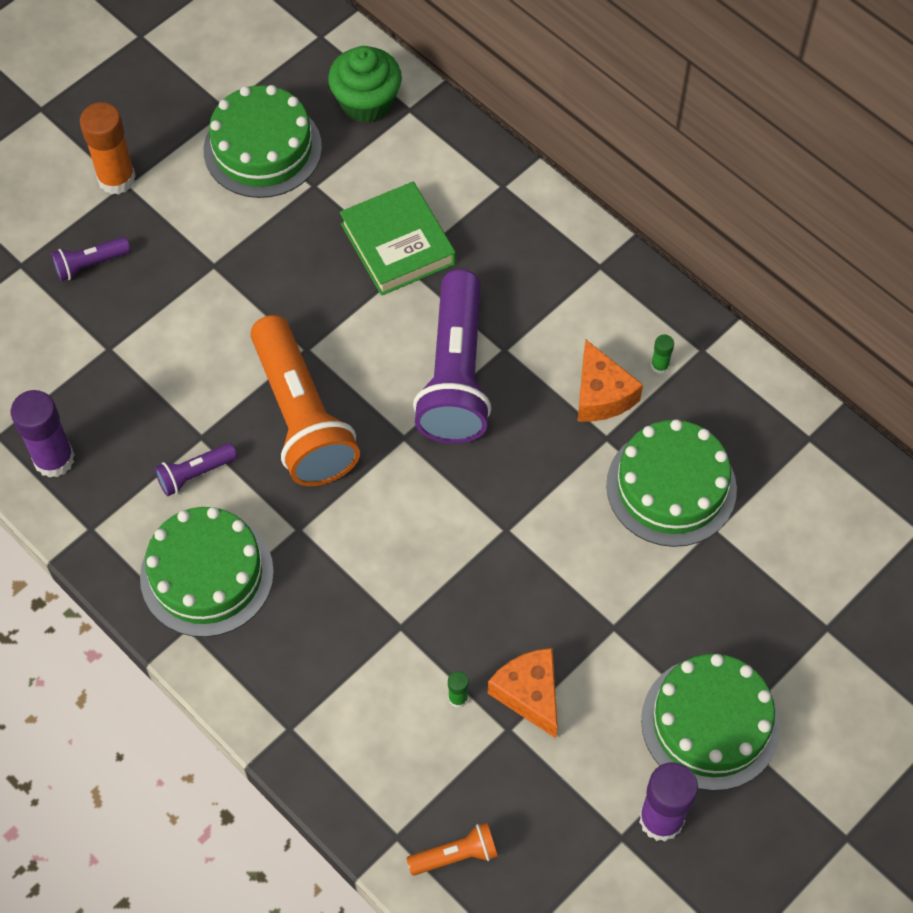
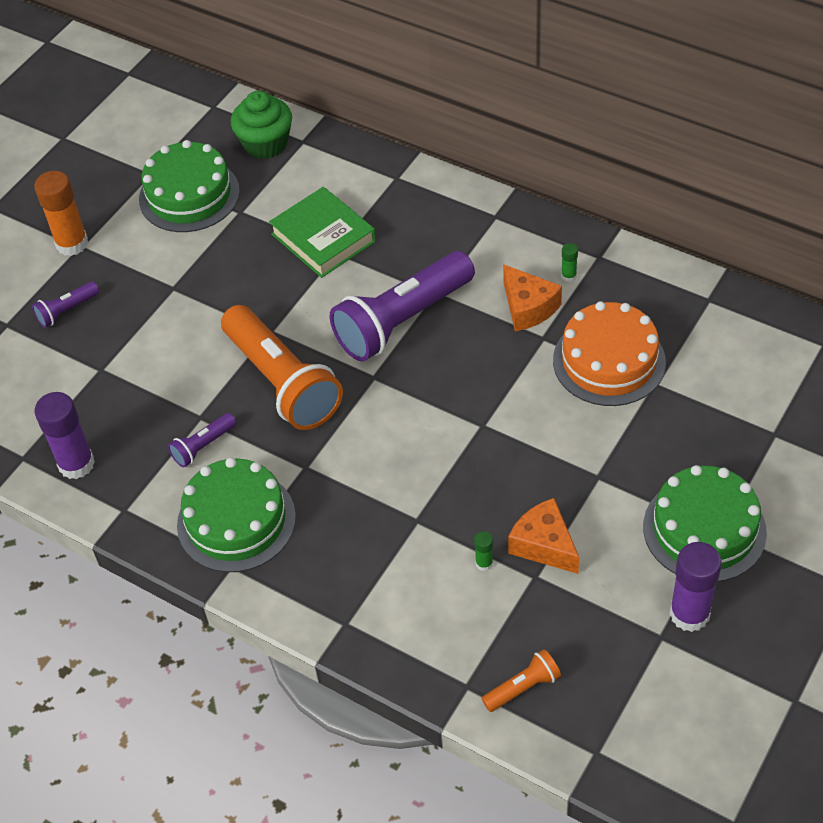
camera: 10 degrees left, 10 degrees down
purple flashlight [413,269,491,444] -> purple flashlight turned 60 degrees clockwise [330,251,475,362]
green cake [606,419,737,547] -> orange cake [553,301,666,406]

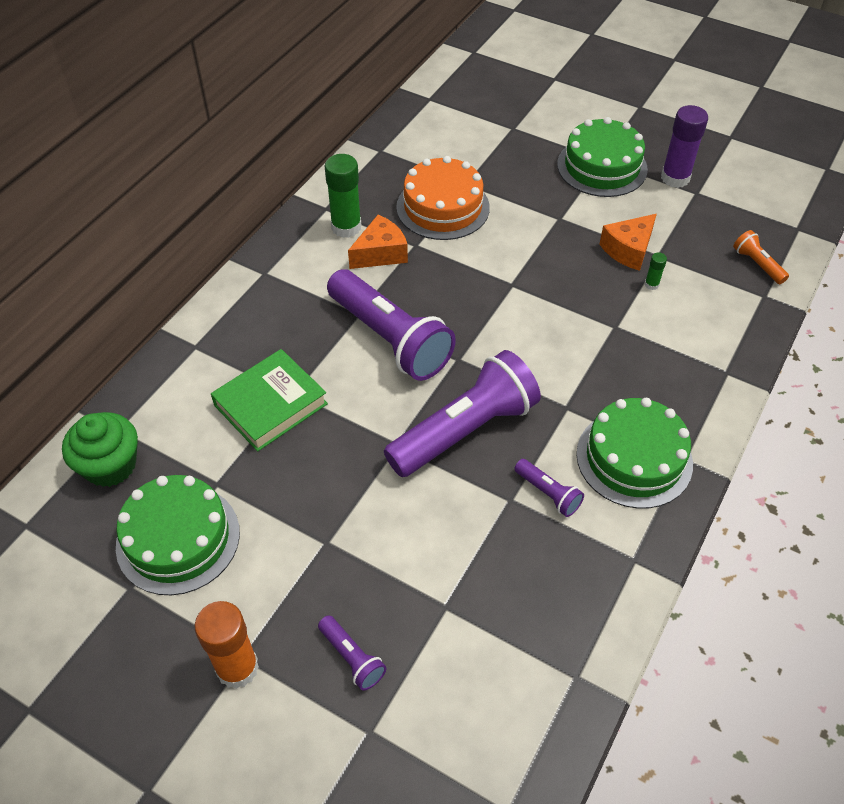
camera: 95 degrees left, 0 degrees up
purple glue stick [34,392,95,479] -> none
orange flashlight [221,305,343,430] -> purple flashlight [384,350,541,477]
green glue stick [561,243,578,282] -> green glue stick [325,154,361,238], size x2.20

